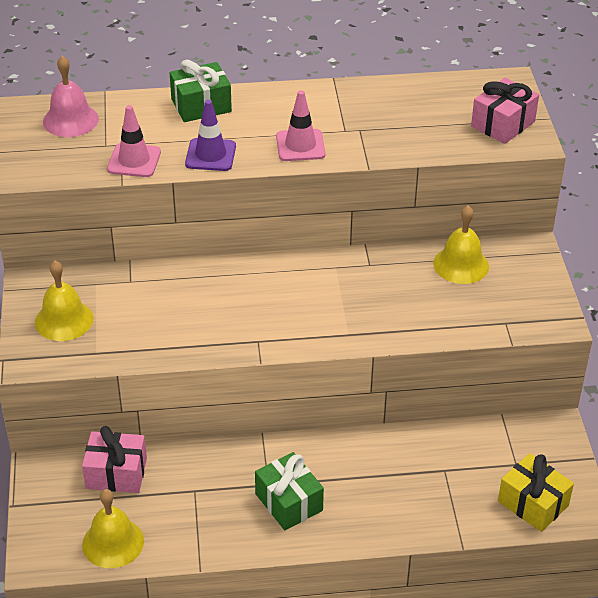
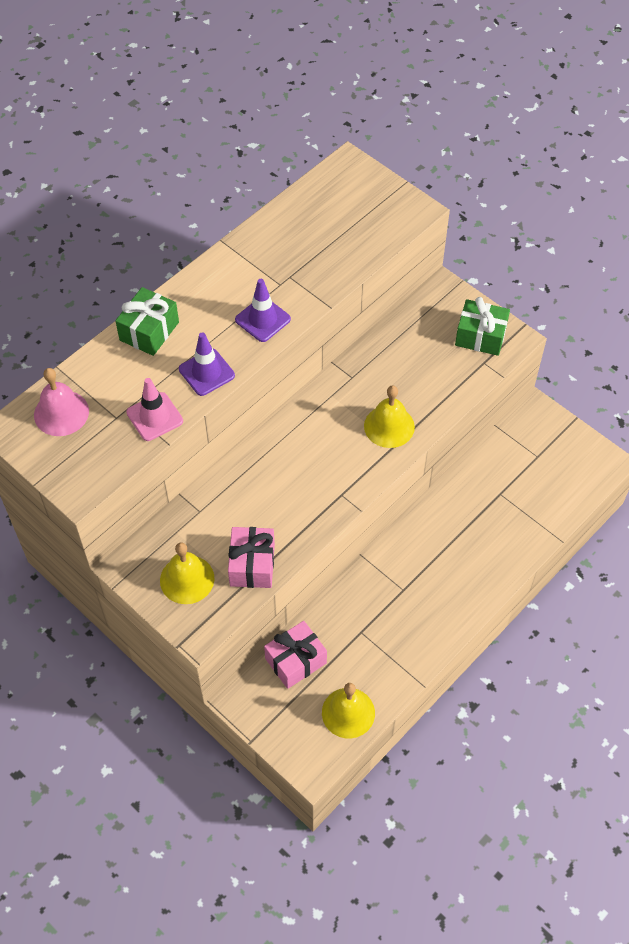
camera: 40 degrees left, 15 degrees up
green gift [255,452,324,530] -> green gift moved to [455,297,510,356]
pink traffic cone [276,90,326,161] -> purple traffic cone [235,279,291,342]
yellow bell [433,206,489,284] -> yellow bell moved to [364,385,415,448]
pink gift [471,77,539,144] -> pink gift moved to [228,527,275,588]
yellow gift [498,453,574,532] -> none

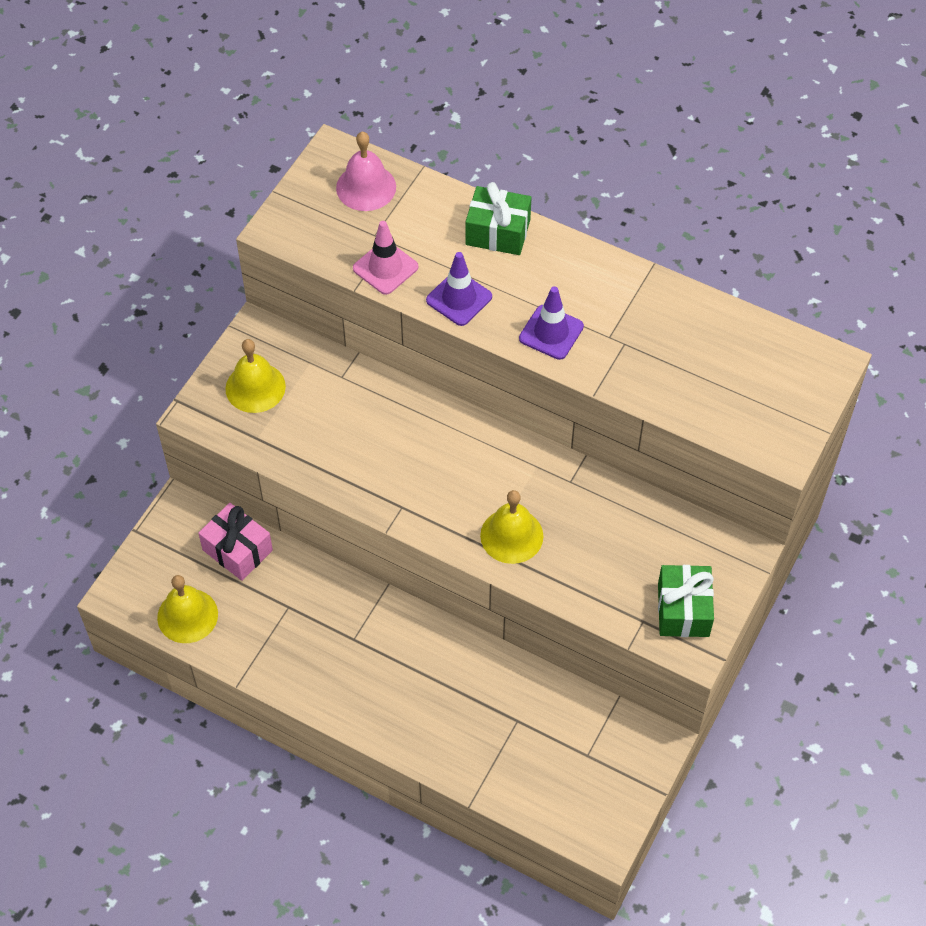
camera: 75 degrees right, 0 degrees up
pink gift [228,527,275,588] -> none

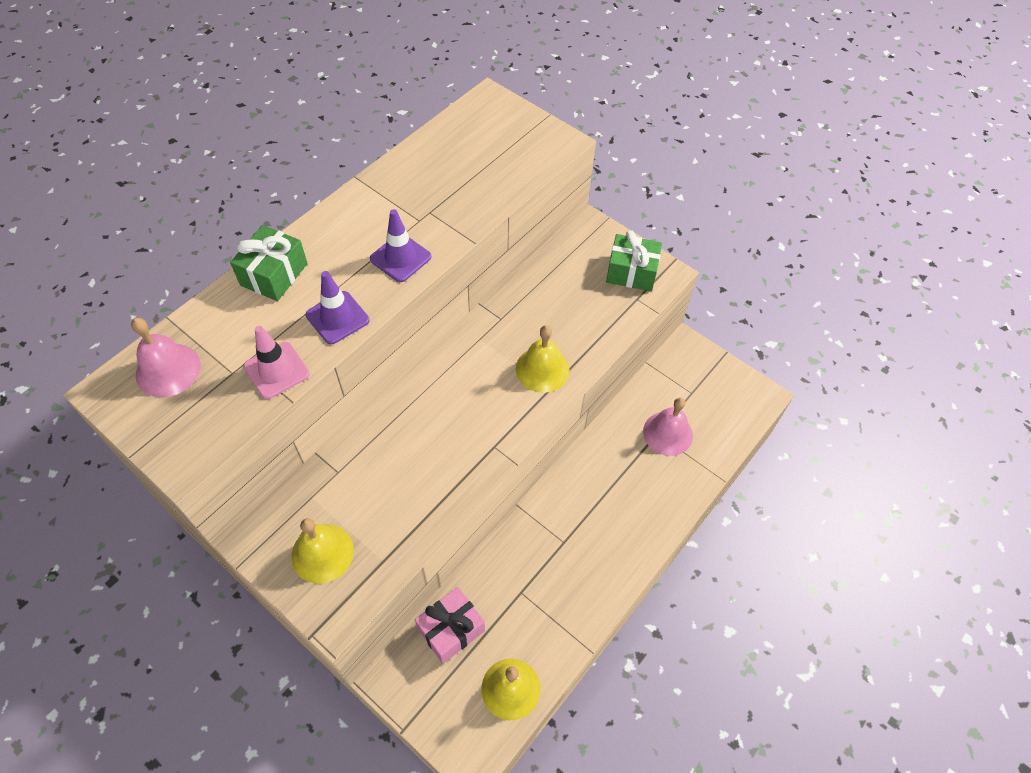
camera: 80 degrees left, 0 degrees up
none -> pink bell [643,398,693,456]

